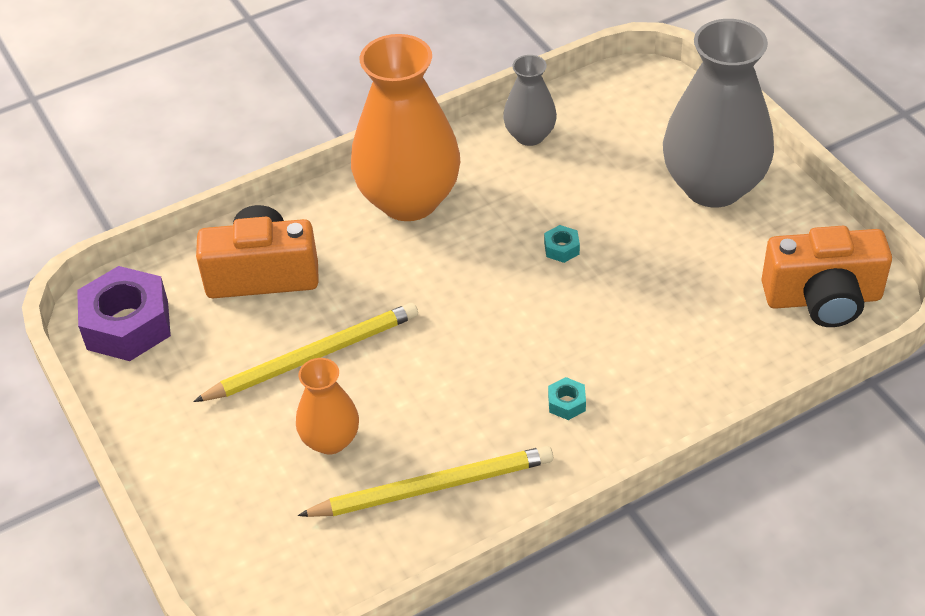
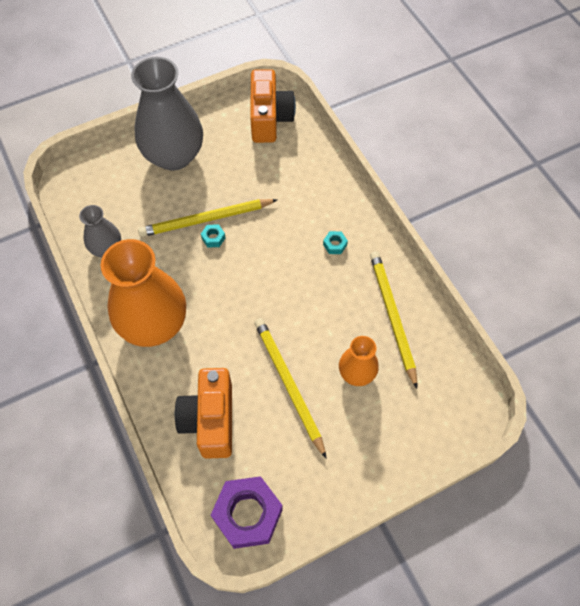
camera: 90 degrees left, 15 degrees up
none -> yellow pencil [138,199,278,237]

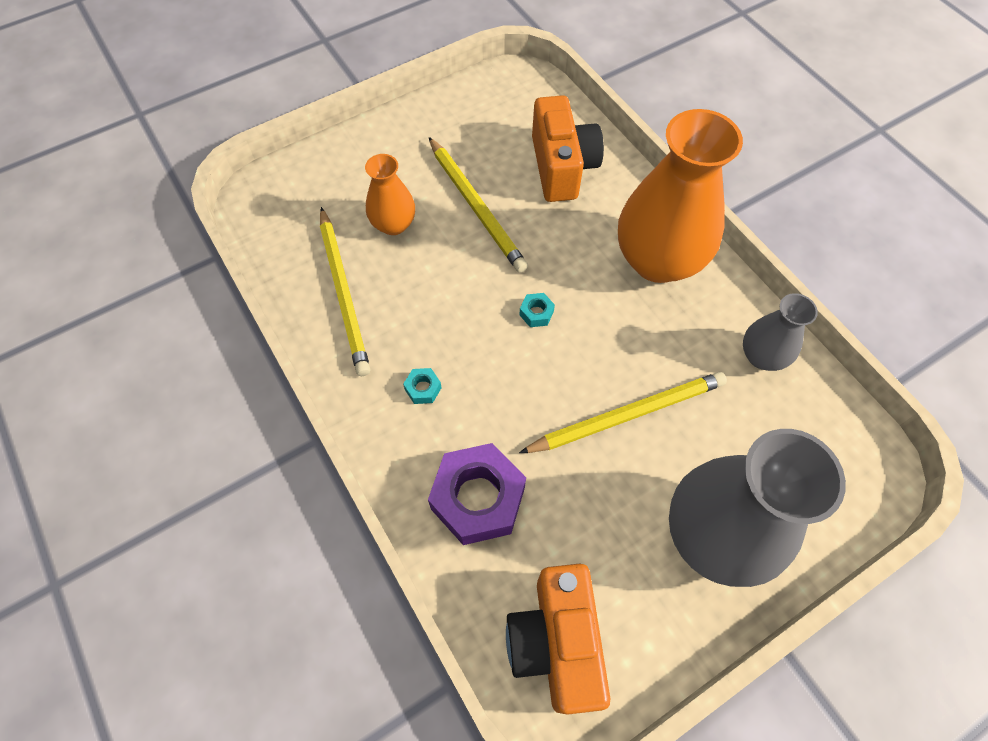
camera: 175 degrees right, 0 degrees up
turquoise nut [201,224,226,248] -> turquoise nut moved to [519,293,555,327]
purple nut [211,476,283,549] -> purple nut moved to [428,443,526,545]

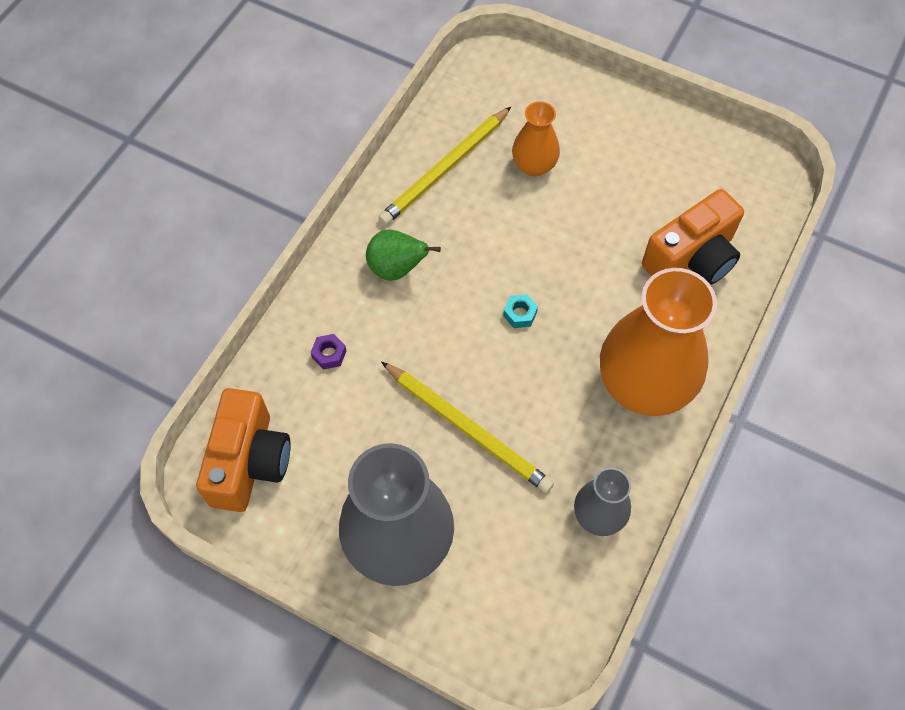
camera: 60 degrees right, 0 degrees up
turquoise nut [403,368,442,404] -> green pear [366,229,441,281]
purple nut [428,443,526,545] -> purple nut [311,334,346,370], size x0.41
yellow pencil [429,137,528,273] -> none
orange camera [506,564,610,715] -> orange camera turned 135 degrees clockwise [196,388,291,512]

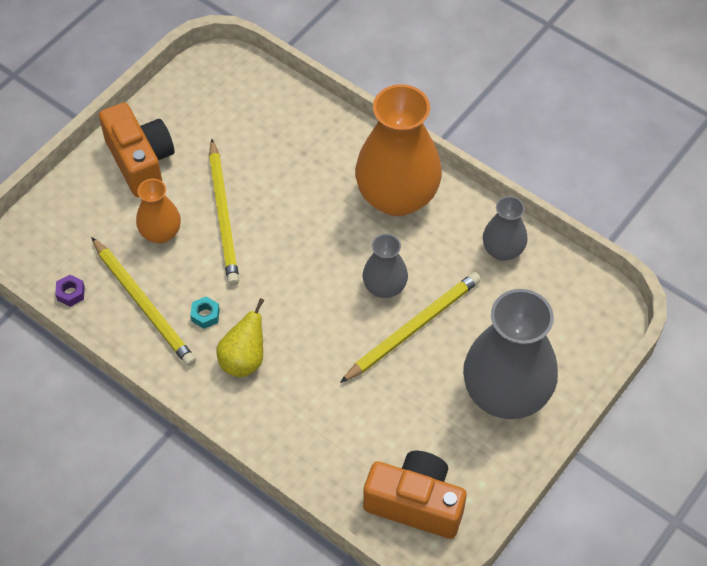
camera: 80 degrees left, 5 degrees down
purple nut [311,334,346,370] -> purple nut moved to [55,275,85,307]
green pear [366,229,441,281] -> yellow pear [216,298,264,377]
turquoise nut [503,294,538,328] -> turquoise nut moved to [190,296,220,329]
orange camera [642,189,744,285] -> orange camera moved to [99,102,175,197]
none -> yellow pencil [209,139,239,285]
none -> grey vase [363,234,408,298]

